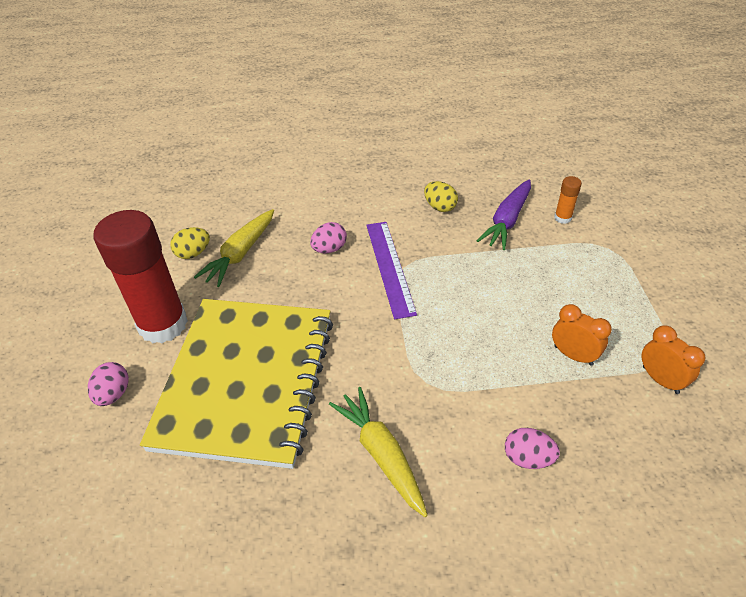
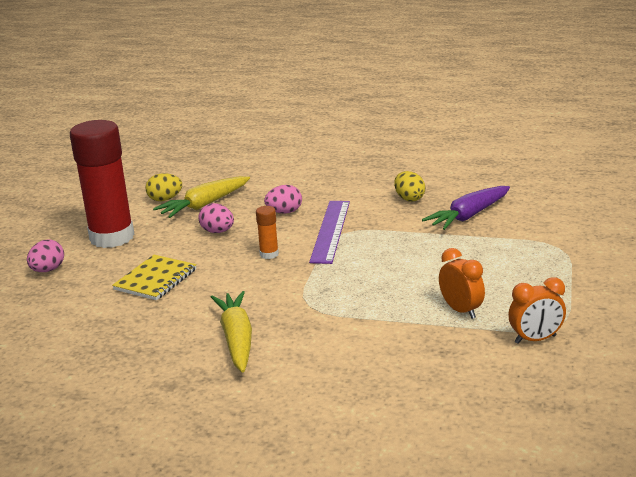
camera: 20 degrees right, 20 degrees down
yellow notebook [140,299,333,469] -> yellow notebook [112,255,196,300], size x0.41
pink egg [505,428,560,469] -> pink egg moved to [199,203,234,233]
orange glue stick [554,176,582,224] -> orange glue stick moved to [256,206,279,259]
orange clock [642,325,706,394] -> orange clock turned 90 degrees clockwise [509,277,566,344]

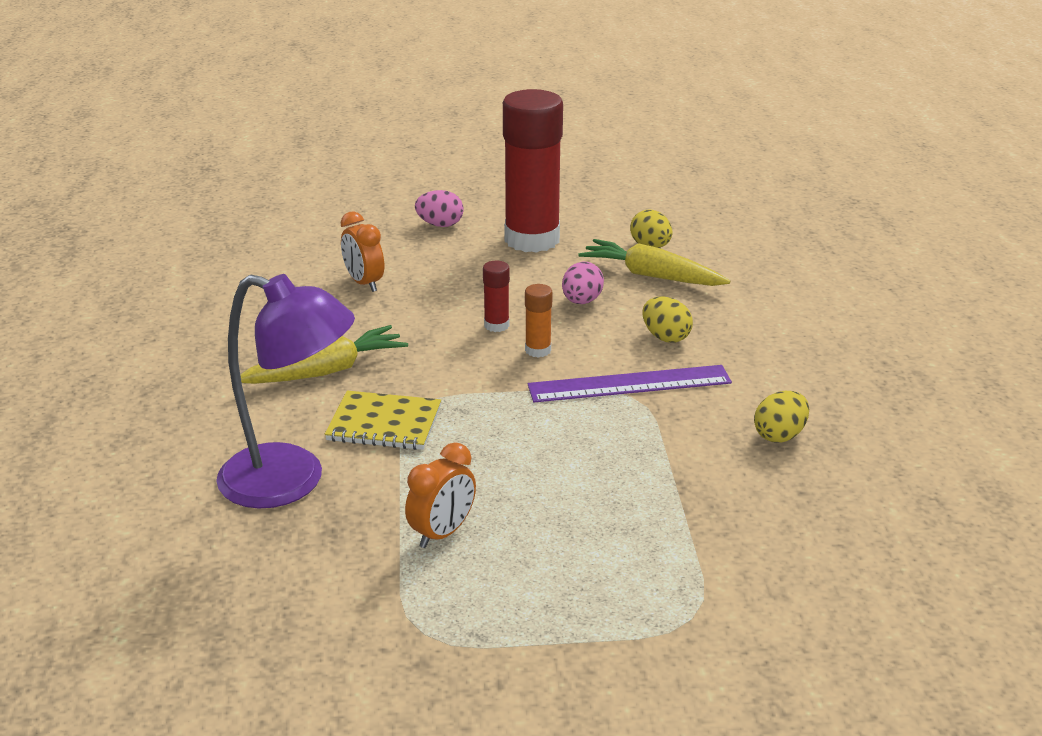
camera: 70 degrees right, 5 degrees up
yellow notebook [112,255,196,300] -> yellow notebook moved to [325,391,441,450]
pink egg [264,185,302,214] -> yellow egg [643,296,693,343]
purple carrot [422,186,510,230] -> none
orange clock [509,277,566,344] -> orange clock moved to [341,211,384,292]
none -> purple lamp [216,274,355,509]
none -> red glue stick [483,261,510,332]

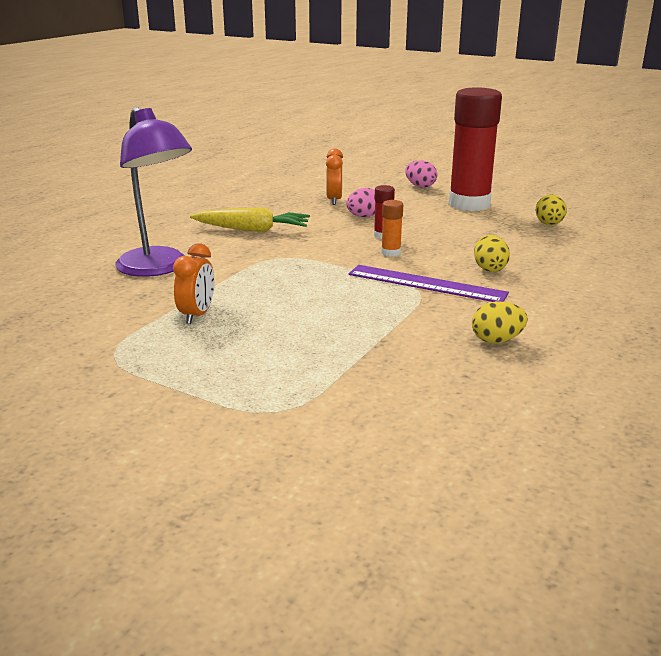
camera: 35 degrees right, 5 degrees down
yellow notebook [325,391,441,450] -> none
orange clock [405,442,476,548] -> orange clock turned 60 degrees counterclockwise [173,243,214,324]
pink egg [562,262,604,304] -> pink egg moved to [346,188,375,217]
yellow carrot [578,239,730,286] -> none

